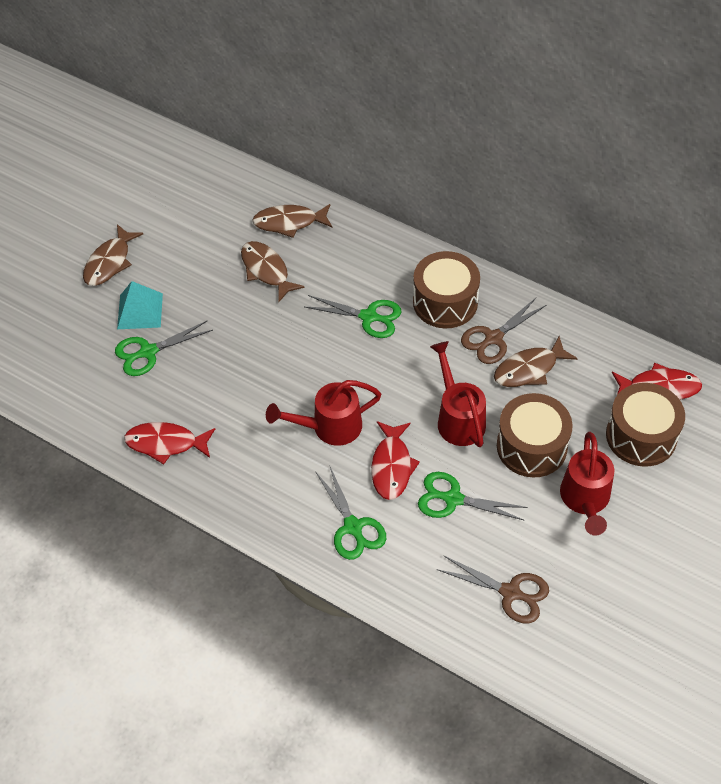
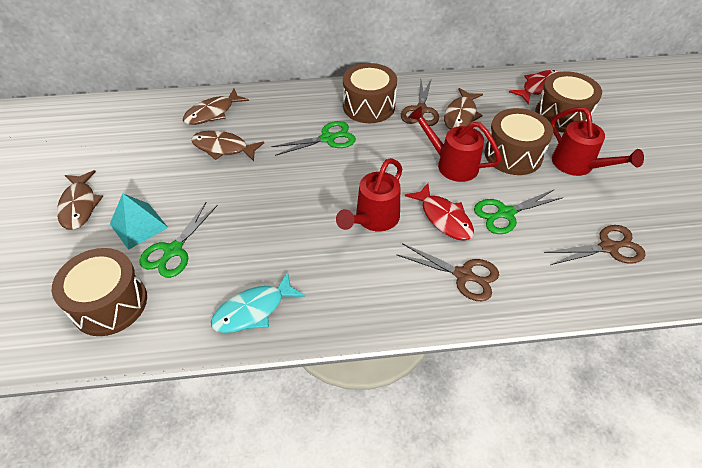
camera: 40 degrees left, 5 degrees down
red fish [124,422,215,465] -> turquoise fish [211,272,305,333]
green scissors [315,467,386,560] -> brown scissors [396,243,499,301]
none -> brown drum [52,248,147,336]

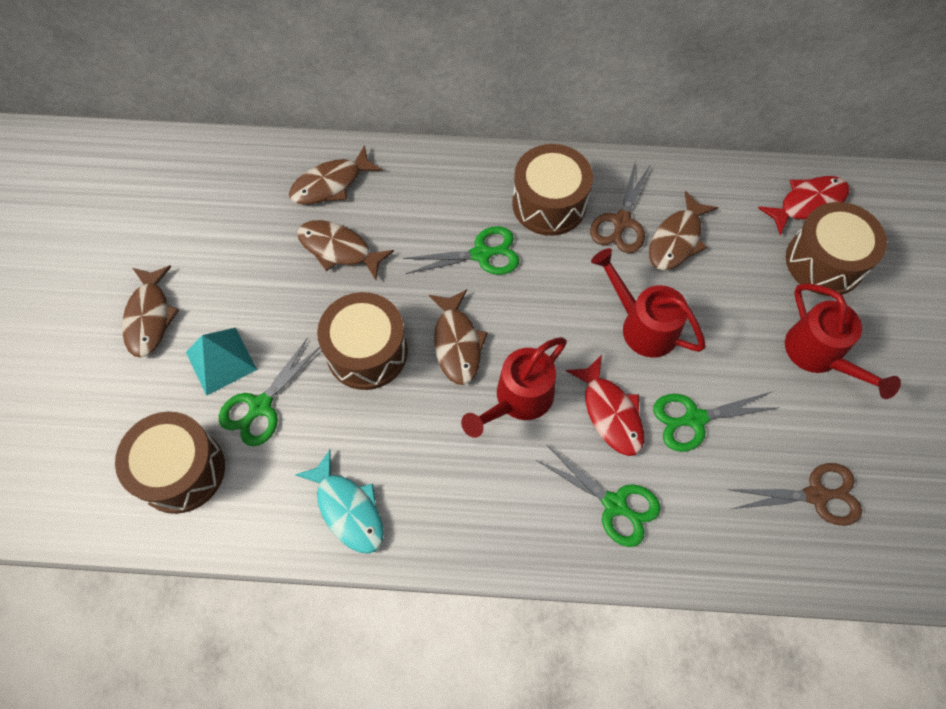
camera: 10 degrees right, 15 degrees up
turquoise fish [211,272,305,333] -> turquoise fish turned 105 degrees counterclockwise [295,450,384,554]
brown scissors [396,243,499,301] -> green scissors [536,445,661,547]
brown drum [485,108,553,175] -> brown drum moved to [317,292,408,390]
none -> brown fish [429,290,488,385]

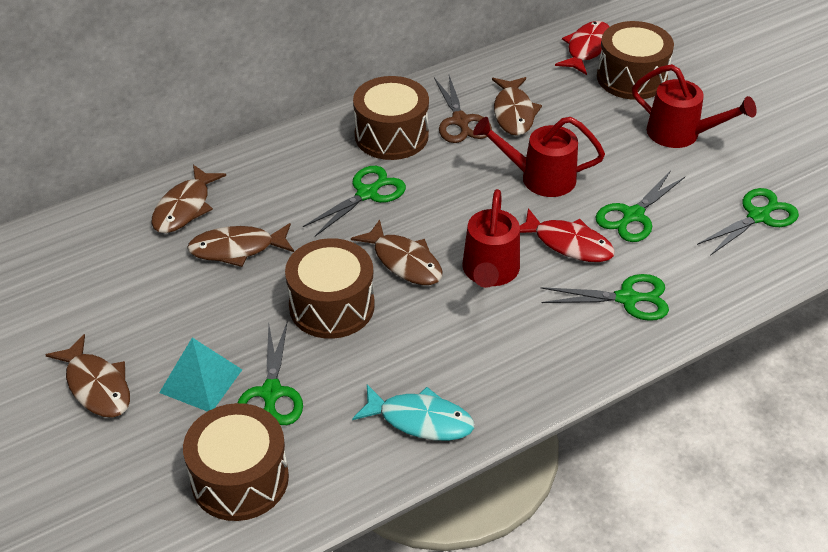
camera: 35 degrees left, 20 degrees down
brown scissors [728,463,862,526] -> green scissors [697,188,799,256]

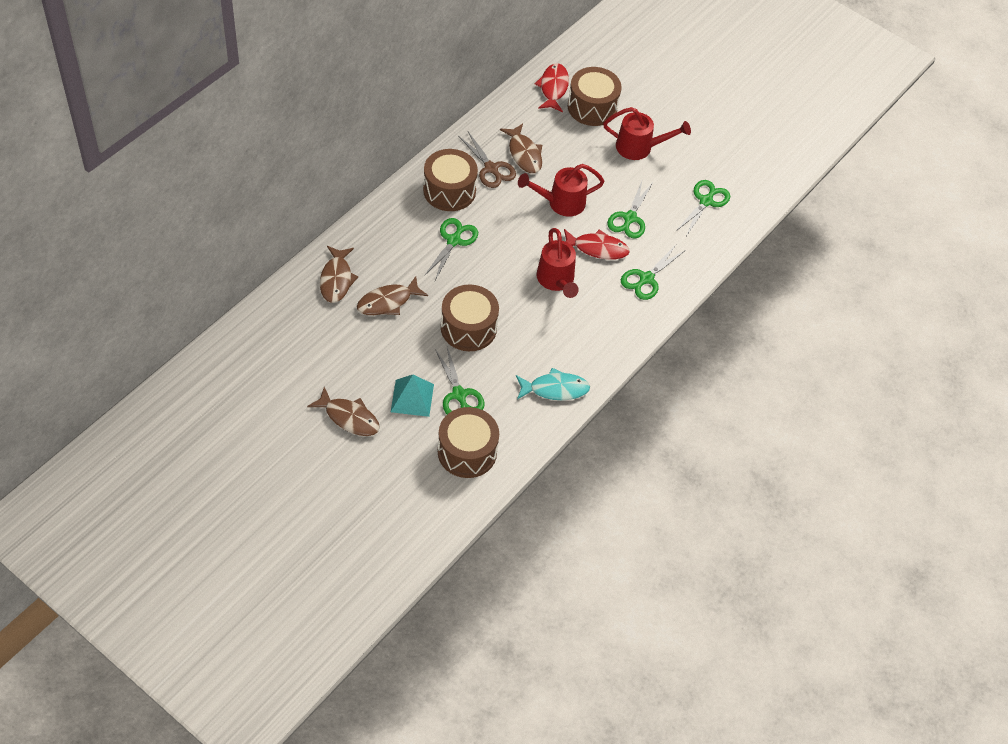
camera: 25 degrees left, 10 degrees up
brown fish [351,219,442,285] -> none
green scissors [541,274,669,321] -> green scissors turned 150 degrees clockwise [621,245,686,300]

